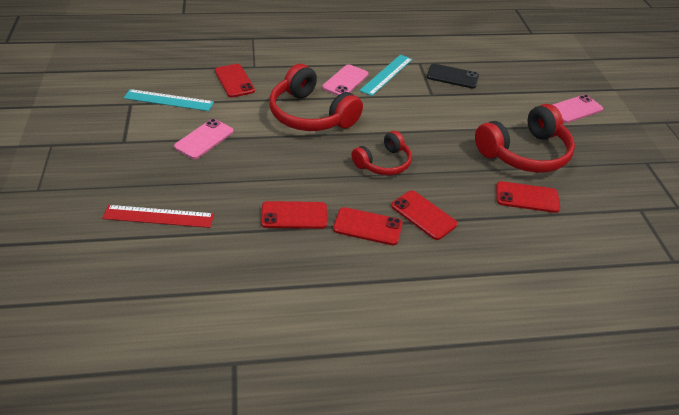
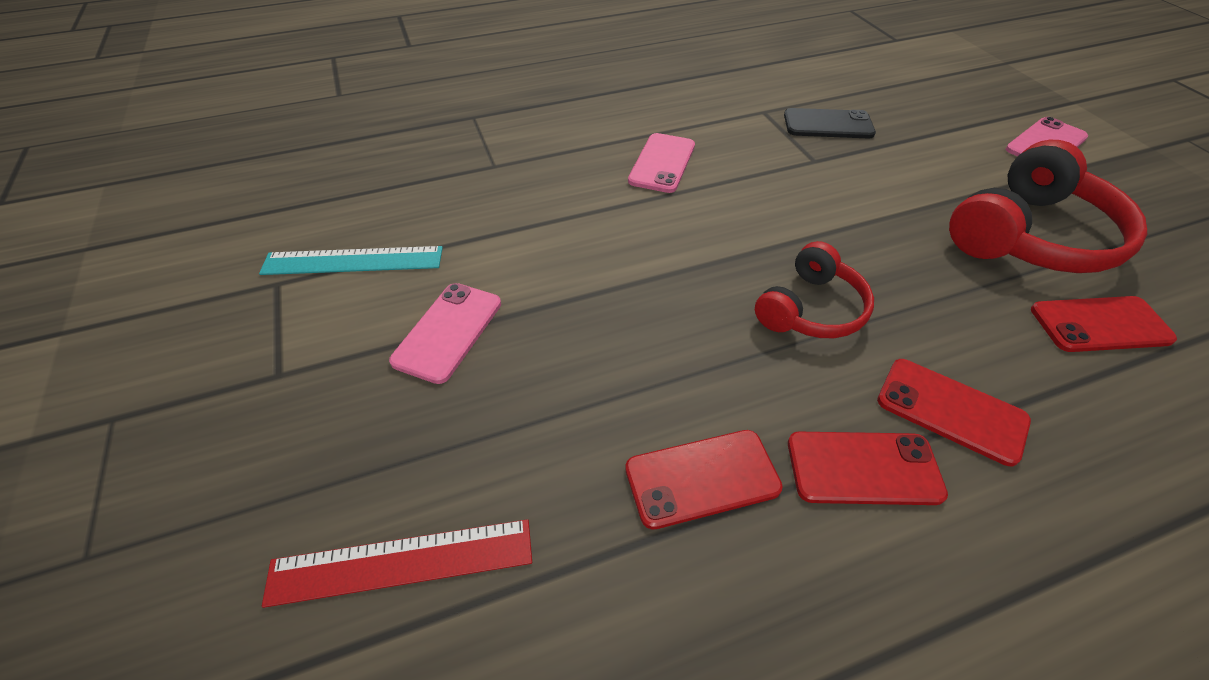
camera: 10 degrees left, 5 degrees up
red phone [215,64,255,98] -> none
red headphones [269,64,363,131] -> none
turquoise ruler [359,54,413,96] -> none

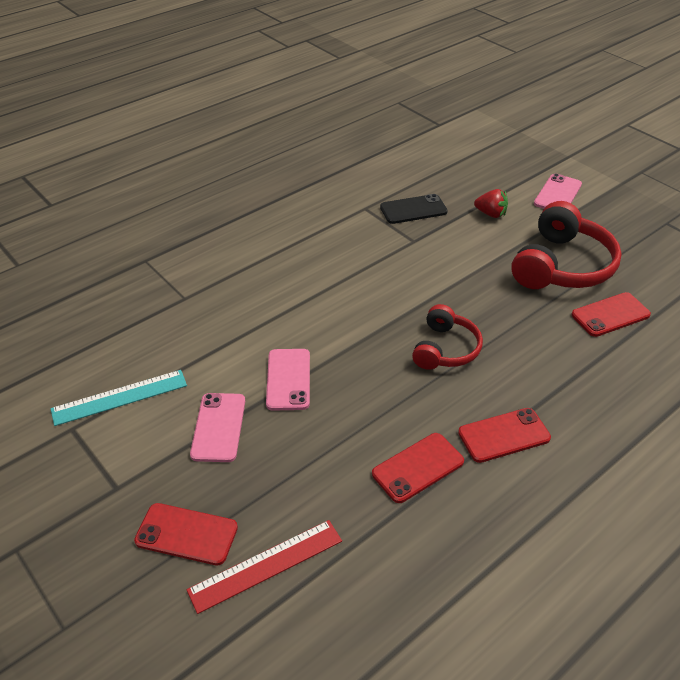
camera: 20 degrees left, 5 degrees down
pink phone [628,133,695,193] -> pink phone moved to [266,349,310,410]
red phone [877,359,1031,466] -> red phone moved to [134,503,238,565]
none -> red strawberry [474,189,508,218]

